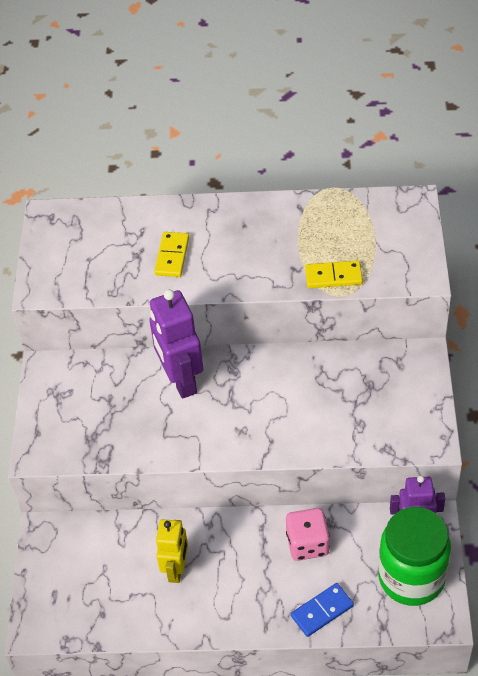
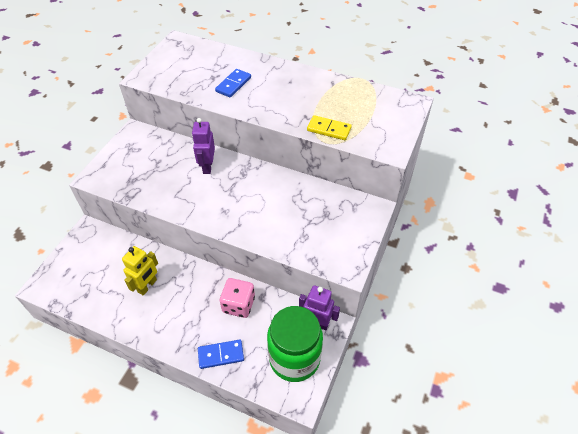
camera: 20 degrees right, 0 degrees up
purple robot [149,289,203,399] -> purple robot [192,118,215,174], size x0.65
yellow domino [154,232,189,277] -> blue domino [215,69,251,98]

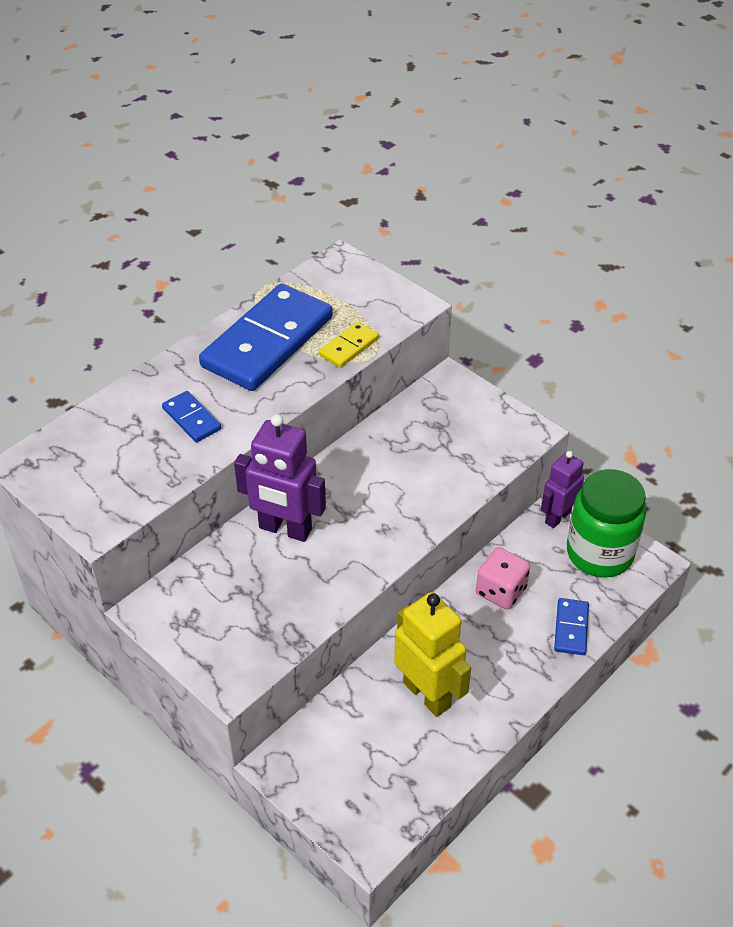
camera: 70 degrees left, 5 degrees down
yellow robot [122,246,158,295] -> yellow robot [394,592,471,717], size x1.53
purple robot [192,118,215,174] -> purple robot [234,414,326,542], size x1.53
none -> blue domino [199,284,333,391]

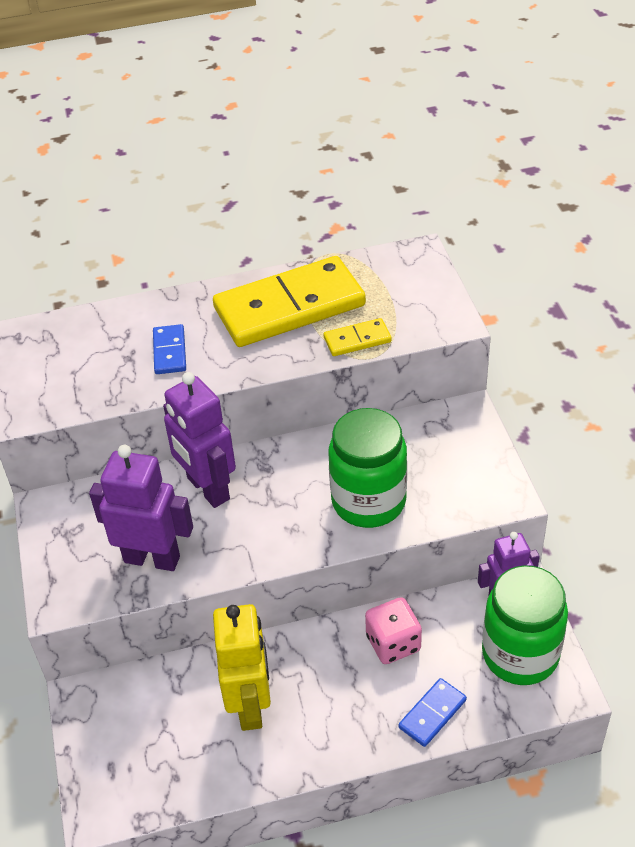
camera: 35 degrees right, 0 degrees up
blue domino [199,284,333,391] -> yellow domino [213,256,366,347]
none -> purple robot [89,445,193,571]
none -> green jar [328,408,407,528]

